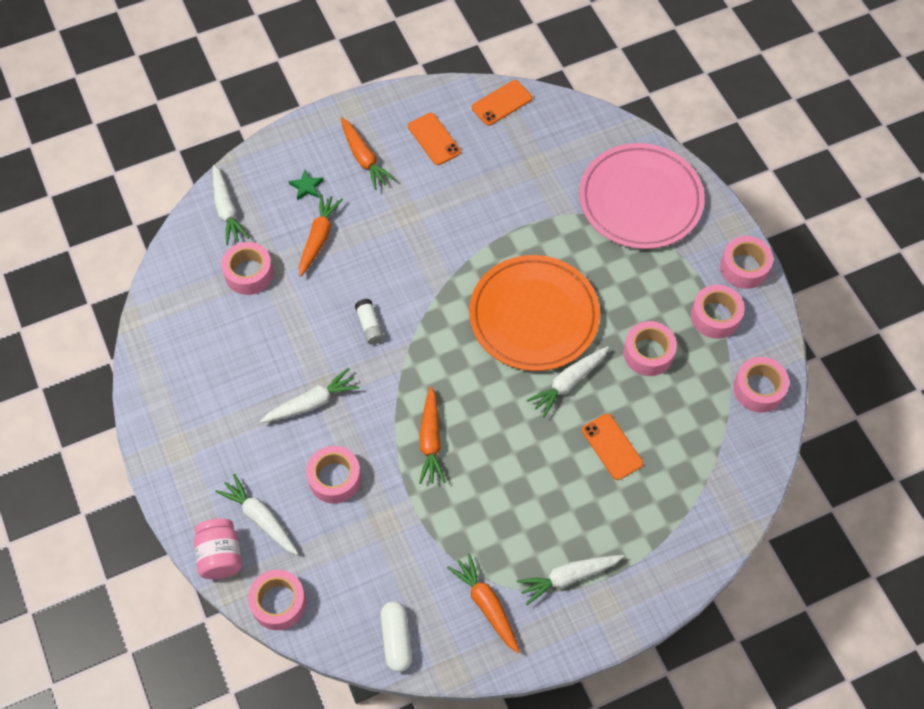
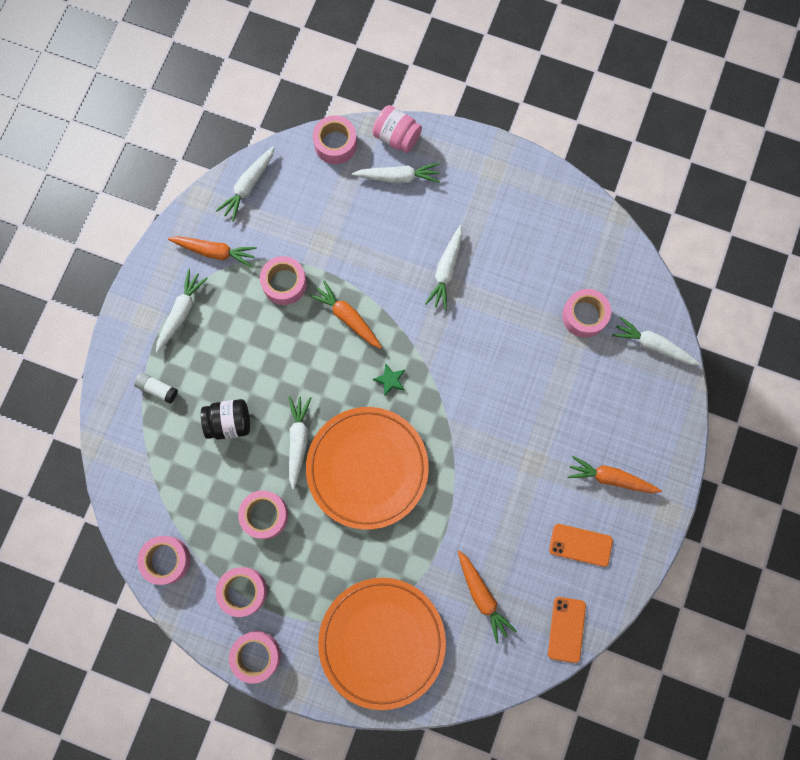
camera: 135 degrees right, 15 degrees up
green star [289,170,324,200] -> green star moved to [373,363,405,396]
orange carrot [299,194,343,277] -> orange carrot moved to [458,551,517,643]
pink tape [306,446,361,504] -> pink tape moved to [260,256,307,305]
white glue stick [355,299,384,345] -> white glue stick moved to [134,372,178,404]
white capsule [380,601,412,672] -> white carrot [216,146,275,222]
pink plate [579,143,704,249] -> orange plate [318,578,446,710]
orange phone [582,414,643,480] -> black jar [201,399,250,440]

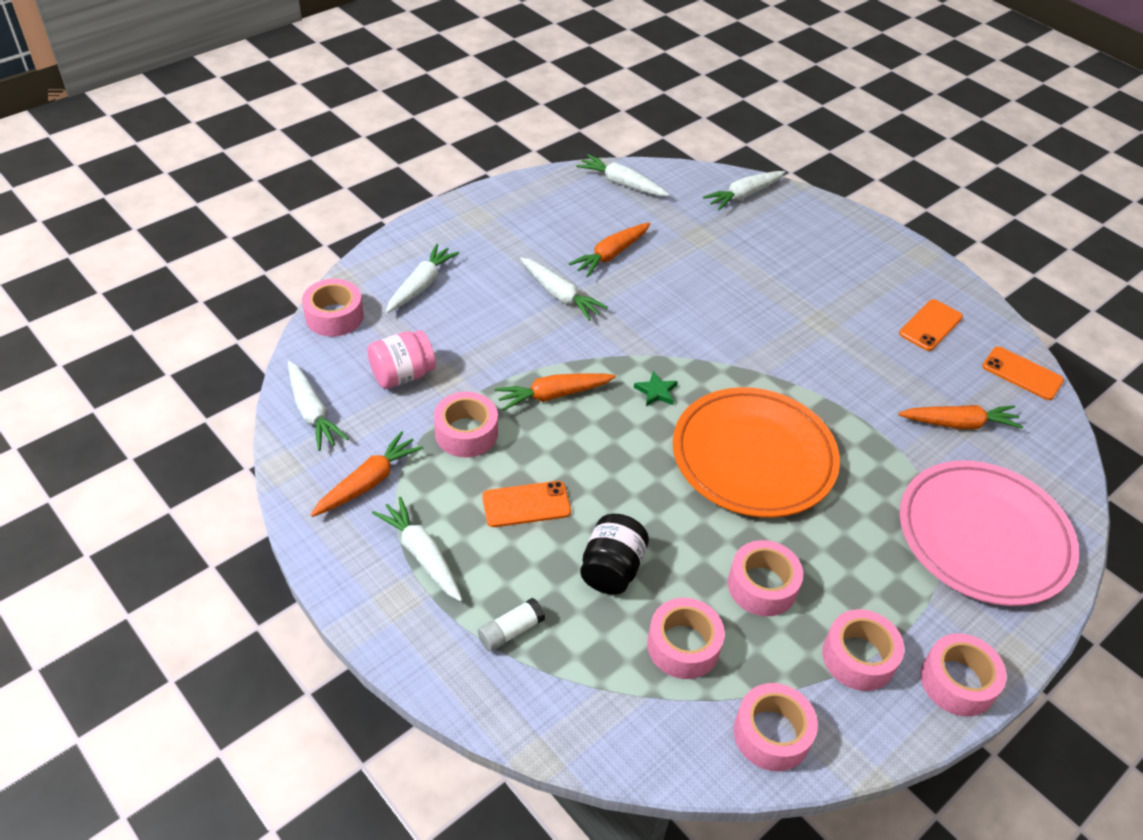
camera: 65 degrees left, 30 degrees down
white carrot [289,396,311,490] -> white carrot moved to [576,154,669,196]
orange plate [318,578,446,710] -> pink plate [900,461,1079,606]
pink jar [372,105,422,153] -> pink jar moved to [367,330,436,389]
pink tape [562,289,611,338] -> pink tape moved to [647,598,725,679]
orange carrot [567,456,662,493] -> orange carrot moved to [569,223,650,277]
none -> orange phone [482,481,571,527]

